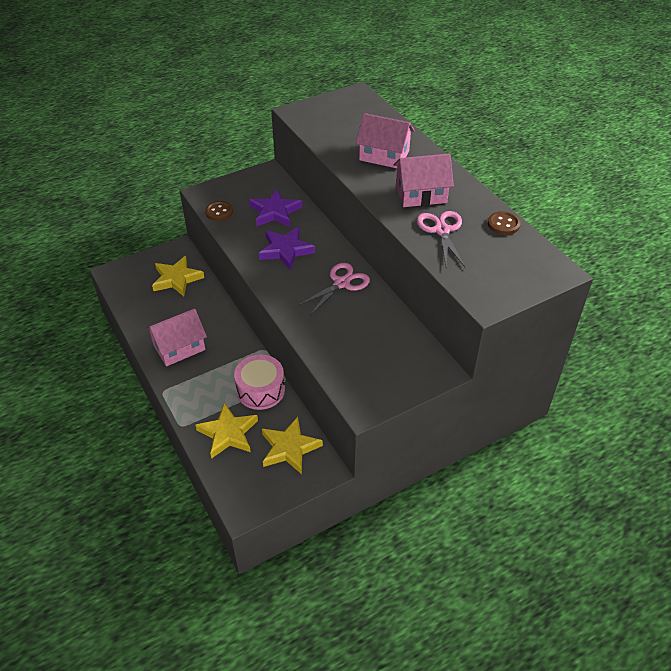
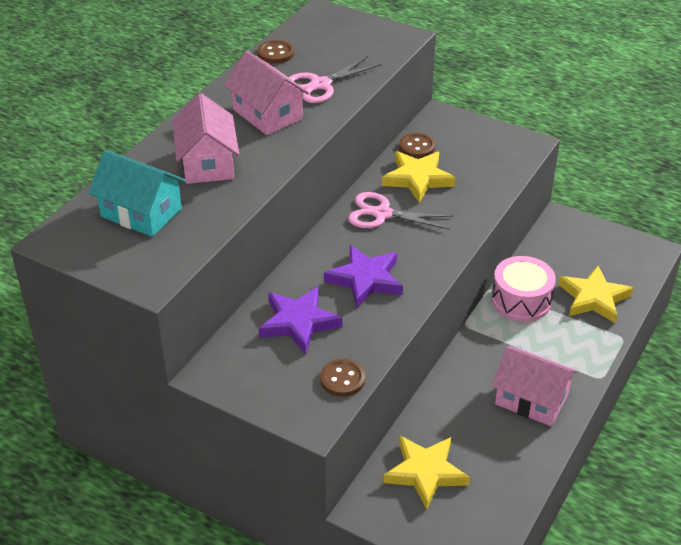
camera: 120 degrees left, 5 degrees down
yellow star [262,417,323,474] -> yellow star moved to [382,151,456,203]
none -> turquoise house [88,150,186,237]
none -> brown button [399,133,435,158]

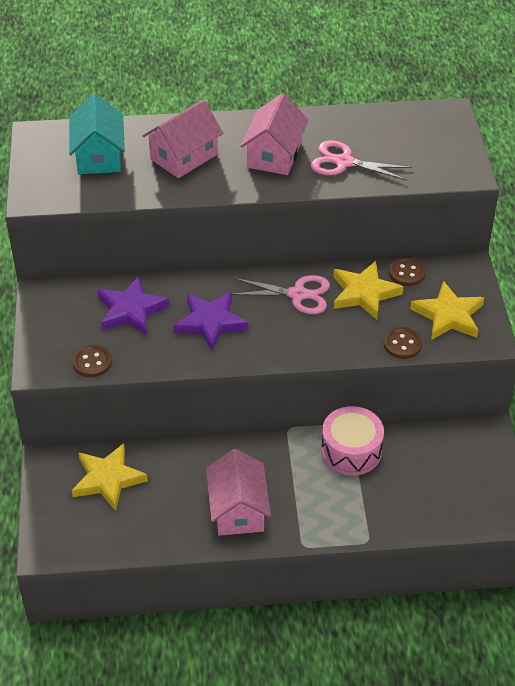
camera: 55 degrees right, 5 degrees up
brown button [258,40,294,64] -> brown button moved to [383,327,423,359]
pink scissors [348,192,454,230] -> pink scissors turned 120 degrees clockwise [232,275,330,314]
yellow star [559,266,633,323] -> yellow star moved to [411,281,484,340]

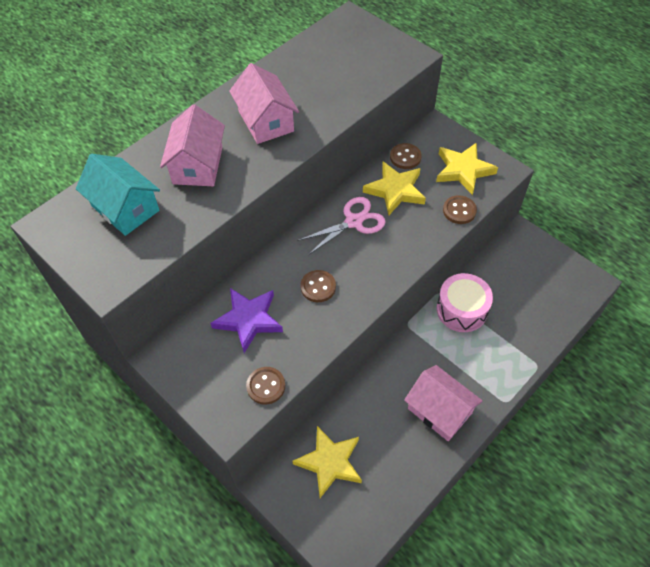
camera: 40 degrees left, 10 degrees up
purple star [173,292,248,351] -> brown button [300,270,336,302]
pink scissors [311,141,412,180] -> none

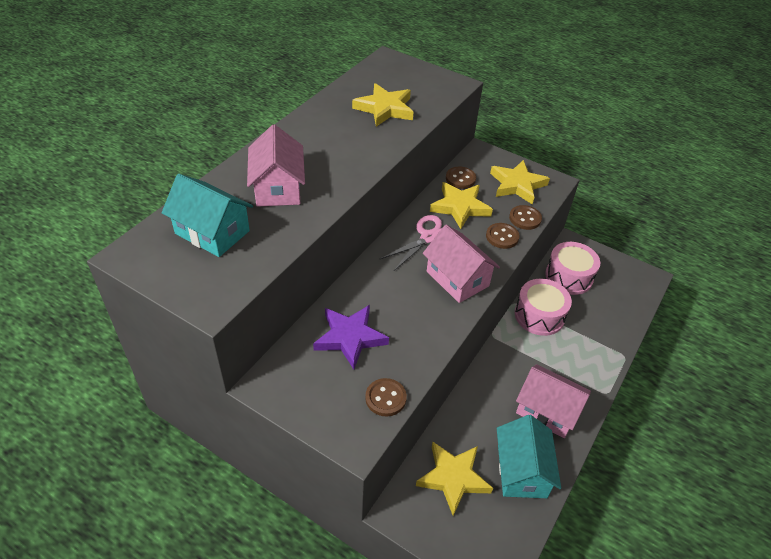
camera: 15 degrees left, 10 degrees down
pink house [229,63,299,144] -> pink house moved to [423,225,500,303]
brown button [300,270,336,302] -> brown button moved to [486,223,520,249]
none -> yellow star [352,83,413,127]
none -> turquoise house [497,415,561,498]
none -> pink drum [545,242,600,295]

